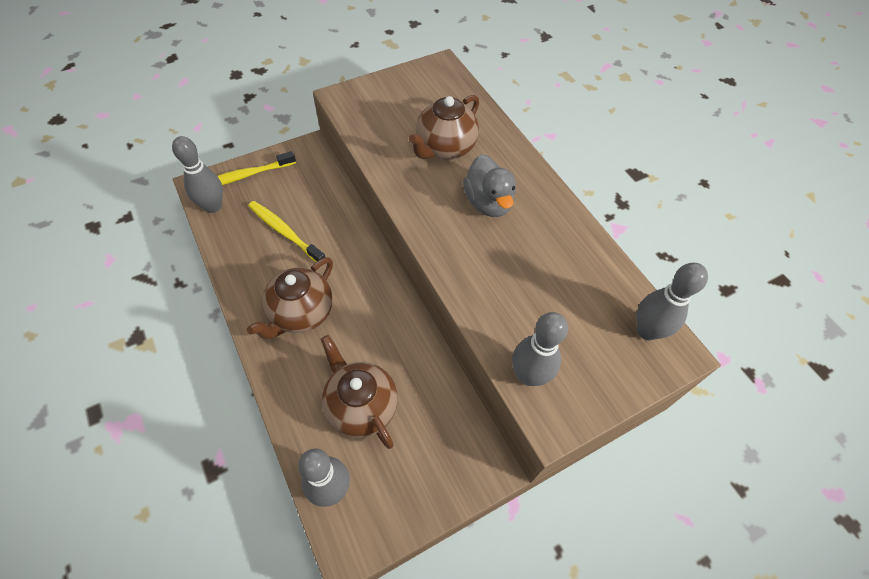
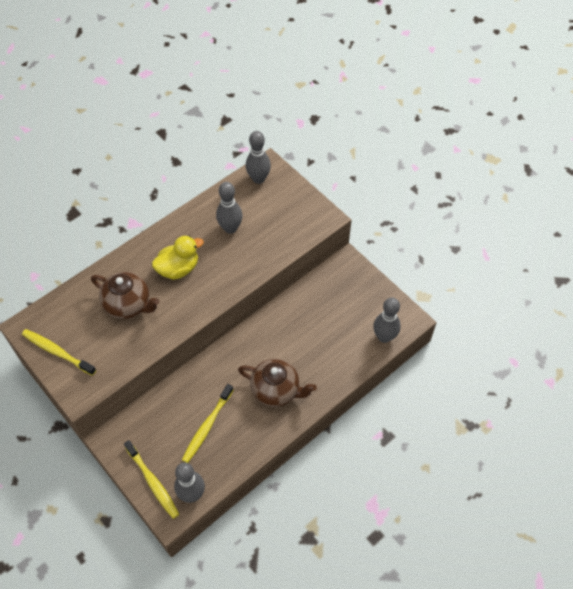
camera: 100 degrees left, 0 degrees up
brown teapot [321,335,398,449] -> none
grey duck [463,154,516,217] -> yellow duck [152,236,204,280]
grey bowling pin [512,312,568,386] -> grey bowling pin moved to [216,182,243,234]
none -> yellow toothbrush [22,329,96,376]

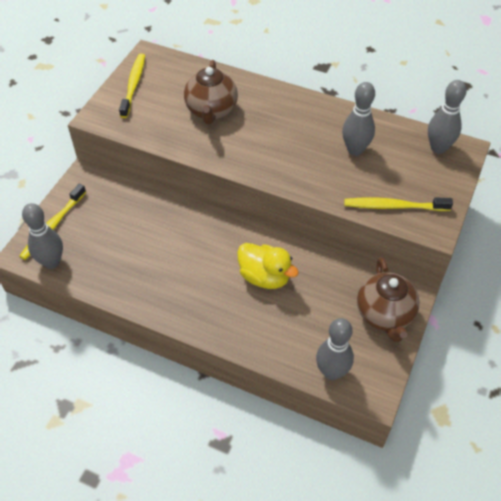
camera: 65 degrees right, 5 degrees down
yellow duck [152,236,204,280] -> yellow duck moved to [237,243,299,289]
yellow toothbrush [182,384,233,463] -> yellow toothbrush moved to [344,197,453,211]
brown teapot [238,359,317,407] -> brown teapot moved to [357,257,420,342]

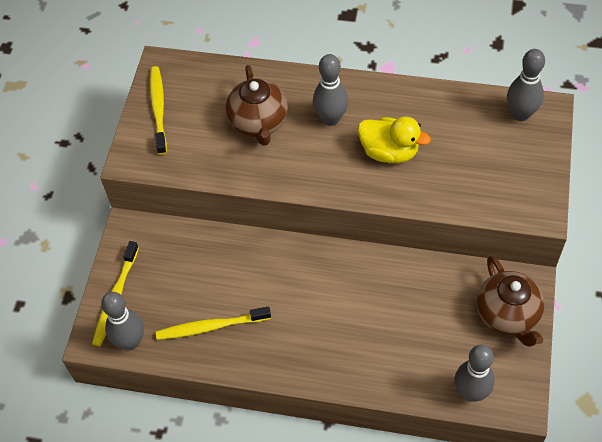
camera: 10 degrees left, 5 degrees up
yellow duck [237,243,299,289] -> yellow duck moved to [358,116,431,163]
grey bowling pin [342,82,375,156] -> grey bowling pin moved to [313,54,348,126]
yellow toothbrush [344,197,453,211] -> yellow toothbrush moved to [156,307,271,340]

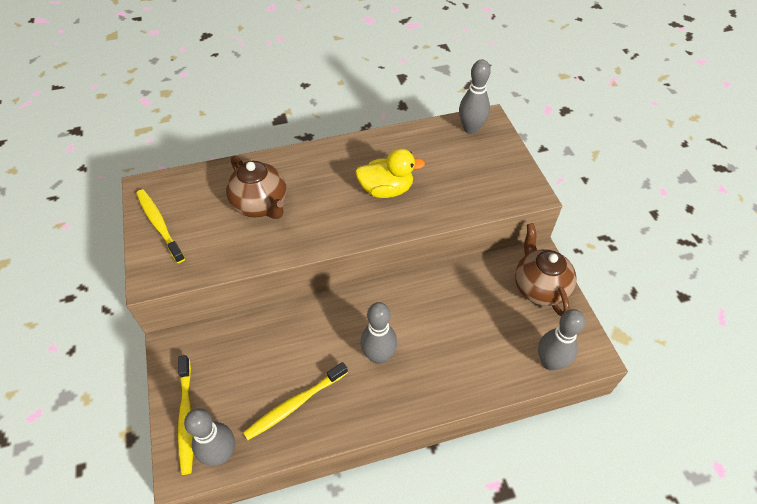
camera: 30 degrees left, 5 degrees down
grey bowling pin [313,54,348,126] -> grey bowling pin moved to [360,302,397,364]
brown teapot [477,256,544,347] -> brown teapot turned 150 degrees counterclockwise [515,223,577,316]

